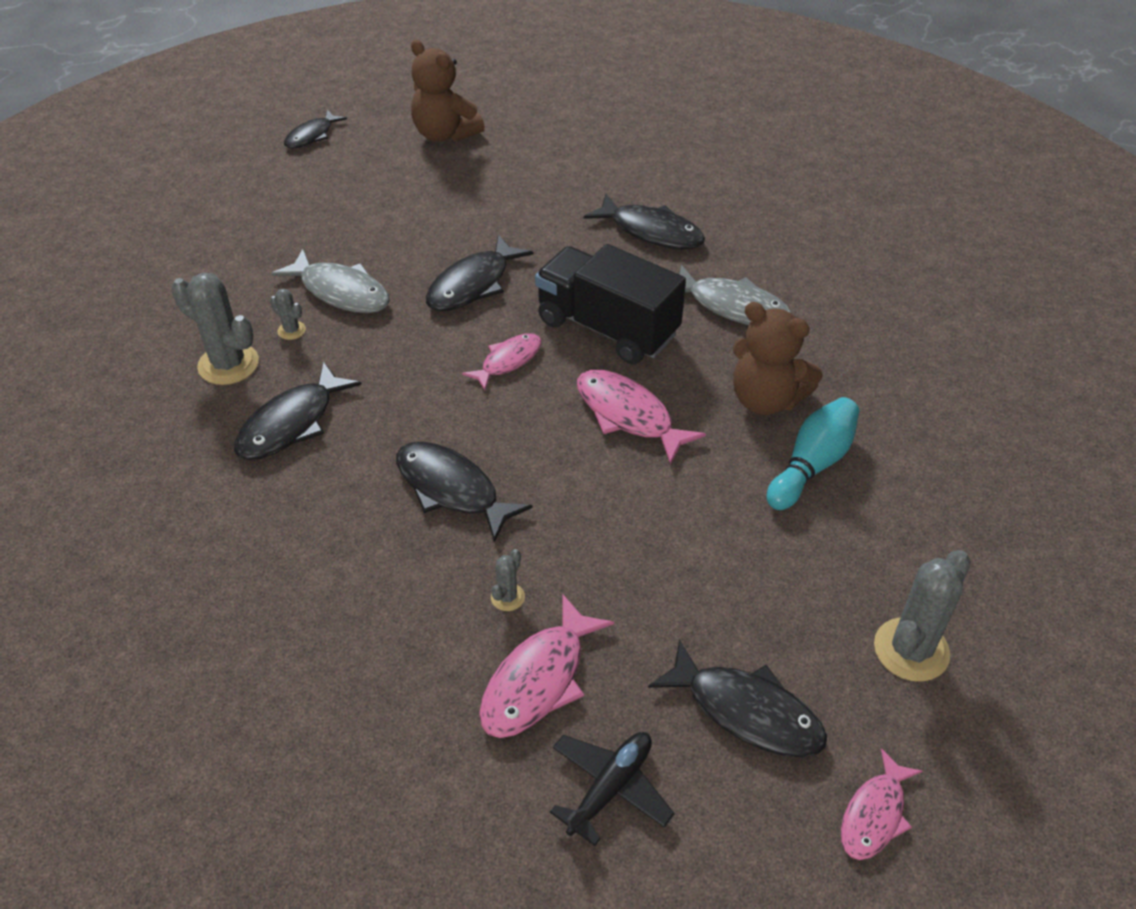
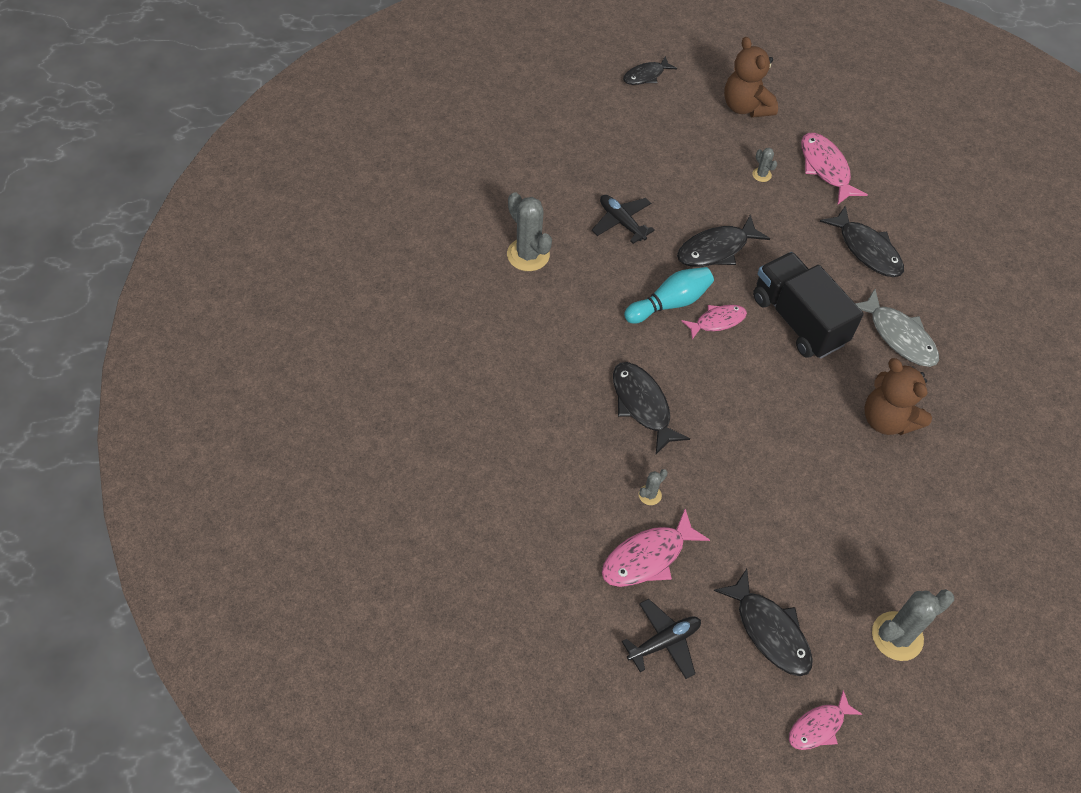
camera: 20 degrees right, 10 degrees up
black fish [234,362,362,460] -> none
grey cactus [270,289,306,340] -> grey cactus moved to [752,148,777,182]
grey fish [271,249,390,313] -> black plane [592,195,655,244]
pink fish [577,370,706,465] -> pink fish moved to [801,133,868,205]
turquoise bowling pin [767,397,860,510] -> turquoise bowling pin moved to [624,267,714,324]

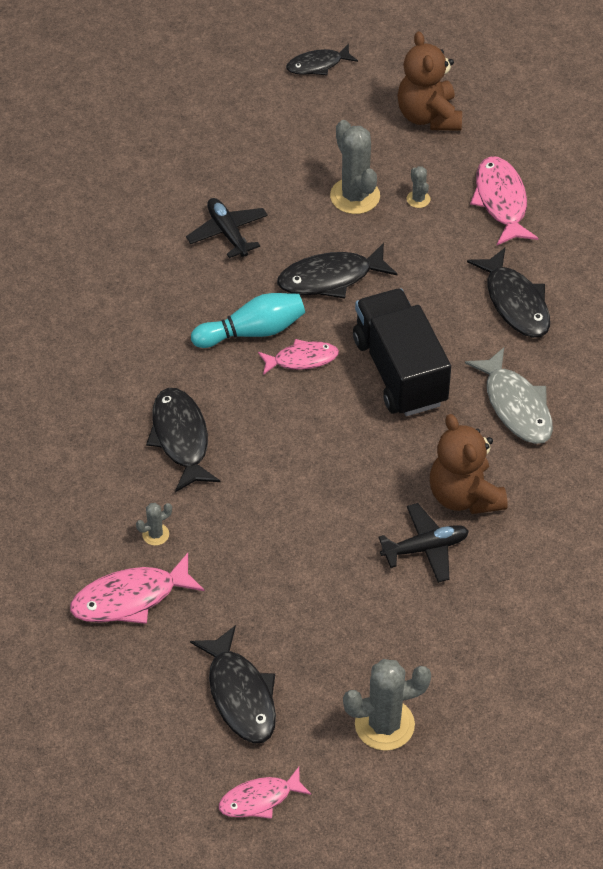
camera: 15 degrees right, 5 degrees down
grey cactus [507,192,552,271] -> grey cactus moved to [330,120,380,214]
black plane [622,599,701,679] -> black plane moved to [378,503,469,583]

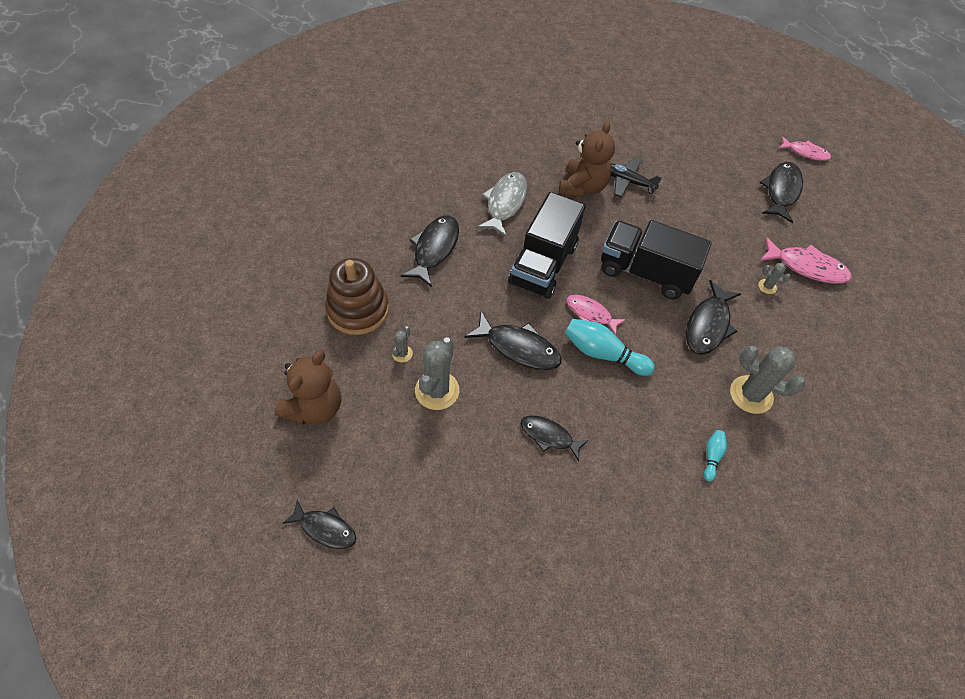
camera: 140 degrees left, 5 degrees up
black plane [186,198,268,258] -> black fish [521,416,589,461]
grey cactus [343,659,431,751] -> grey cactus moved to [730,346,805,414]
pink fish [470,156,538,245] -> brown stacking toy [325,258,389,335]
none -> black truck [601,220,712,299]
none -> turquoise bowling pin [704,430,727,481]

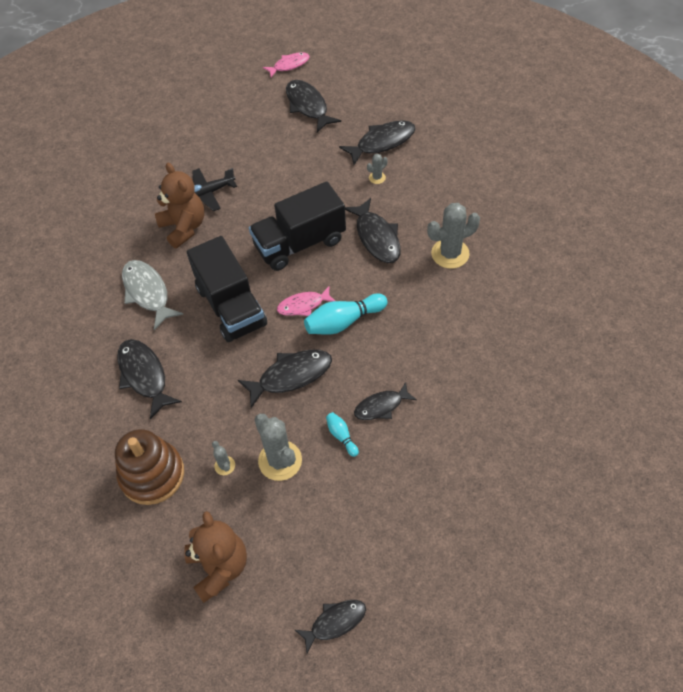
camera: 45 degrees left, 0 degrees up
turquoise bowling pin [704,430,727,481] -> turquoise bowling pin moved to [326,412,359,457]
pink fish [760,237,852,284] -> black fish [339,120,415,165]

